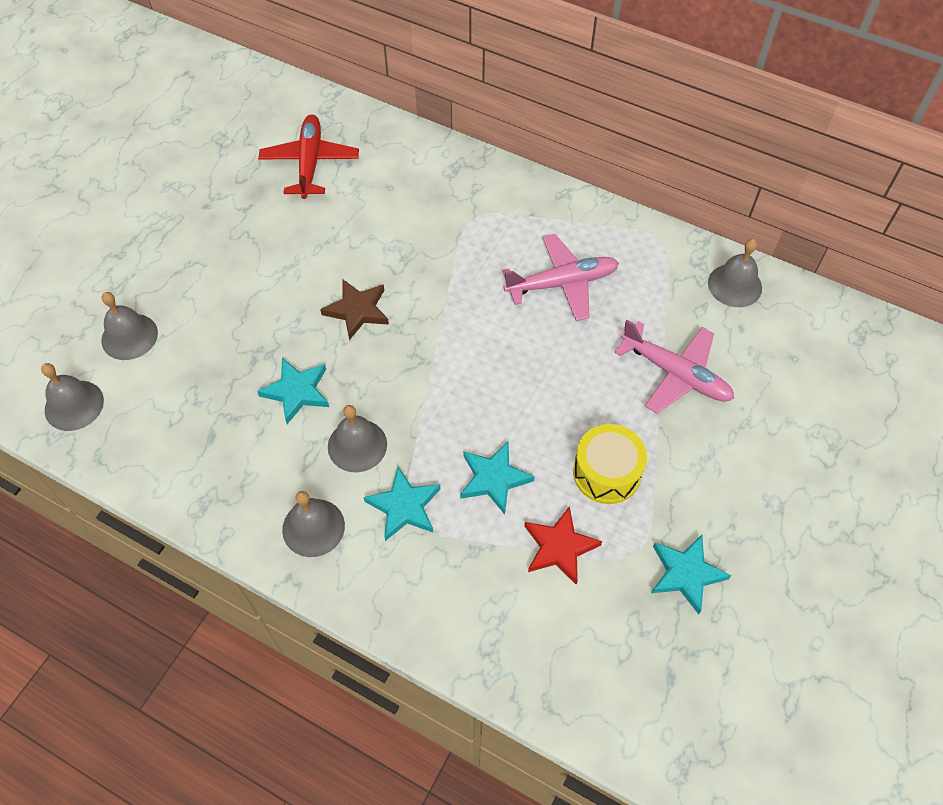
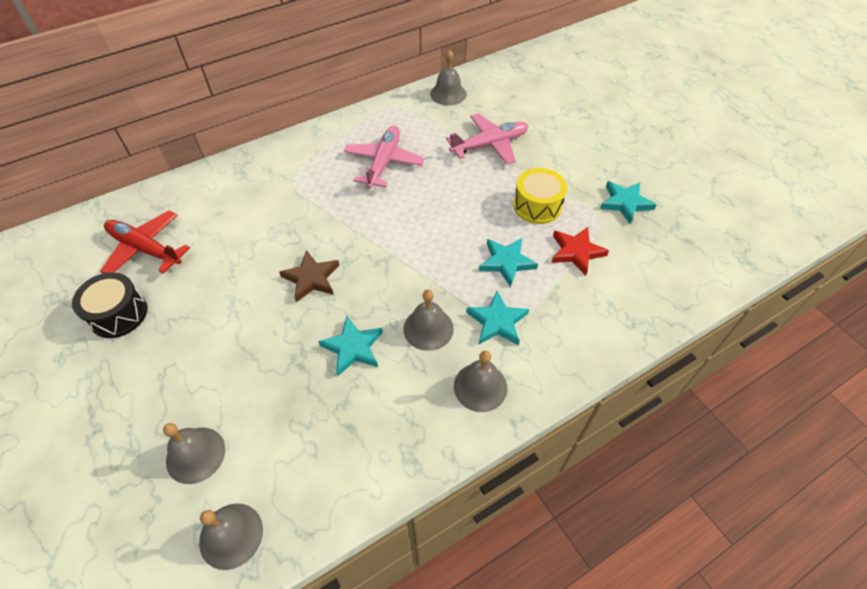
camera: 60 degrees left, 5 degrees down
none -> black drum [72,272,147,338]

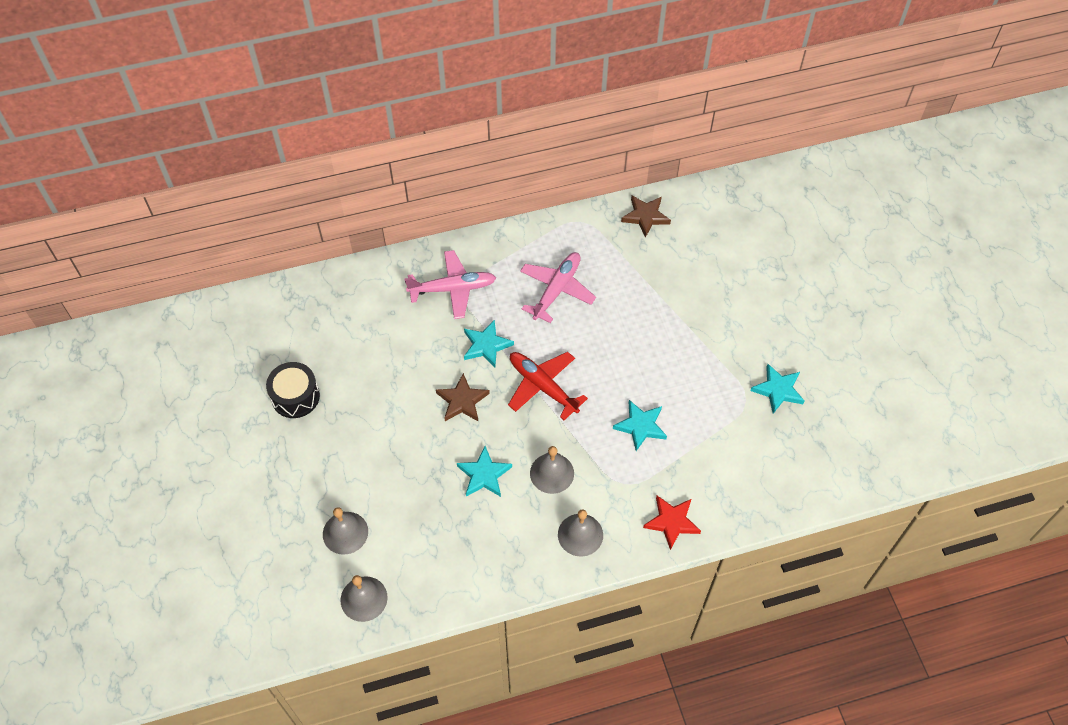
camera: 15 degrees right, 5 degrees up
red plane [100,210,190,274] -> red plane moved to [508,352,588,420]
grey bell [430,49,467,105] -> brown star [621,196,671,238]
pink plane [446,113,529,165] -> pink plane moved to [405,250,496,319]
turquoise star [466,291,529,345] -> turquoise star moved to [464,319,514,368]
yellow drum [513,168,567,224] -> none
red star [551,227,609,276] -> red star moved to [643,496,701,550]

